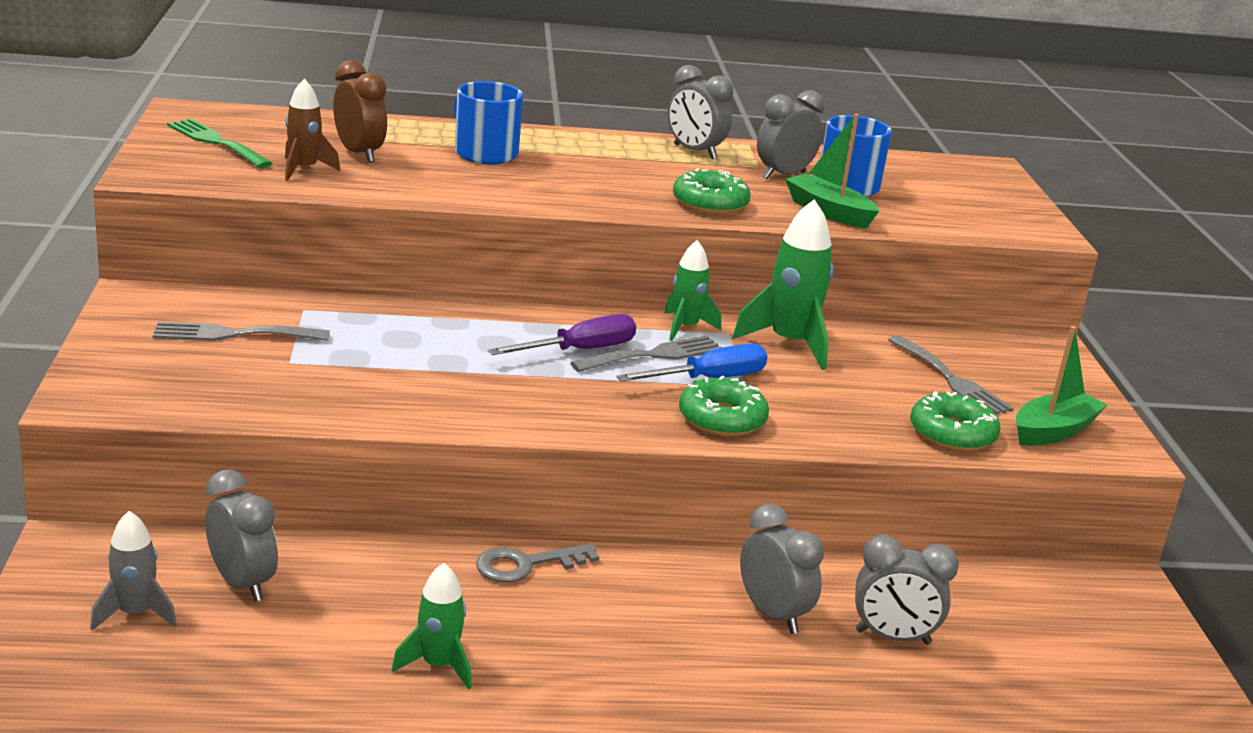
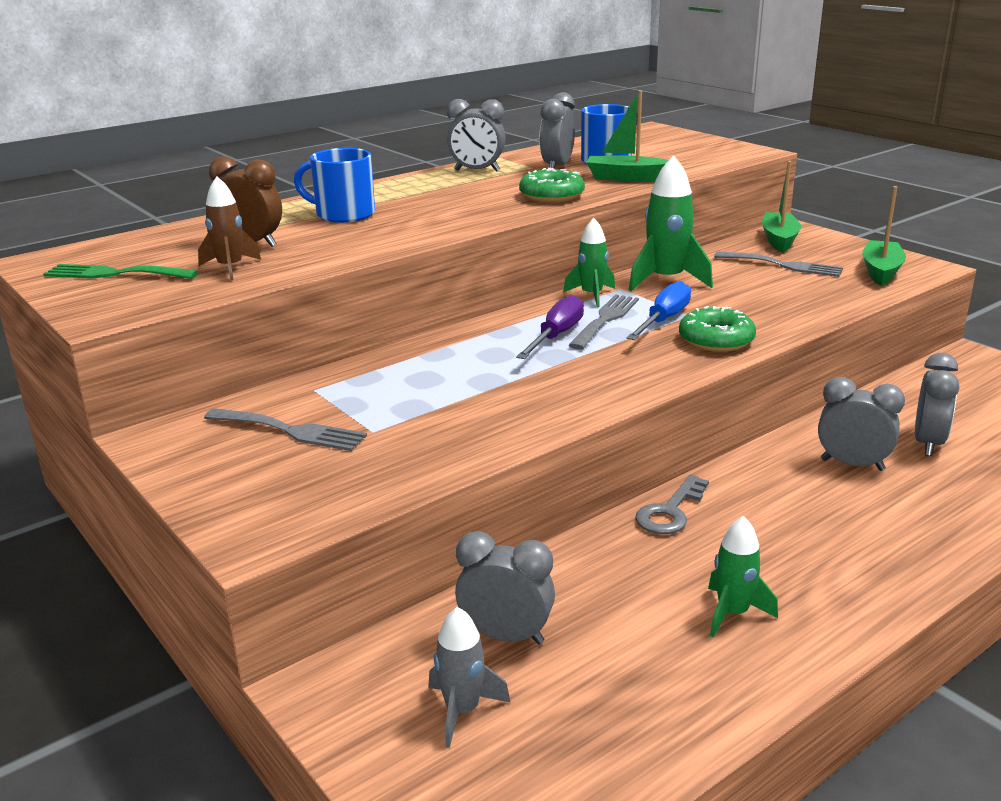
camera: 30 degrees left, 0 degrees up
grey fork [153,321,330,341] -> grey fork turned 120 degrees counterclockwise [204,408,367,451]
grey clock [855,535,959,644] -> grey clock turned 45 degrees counterclockwise [915,353,960,456]
green donut [910,391,1001,451] -> none
none -> green boat [762,161,801,252]

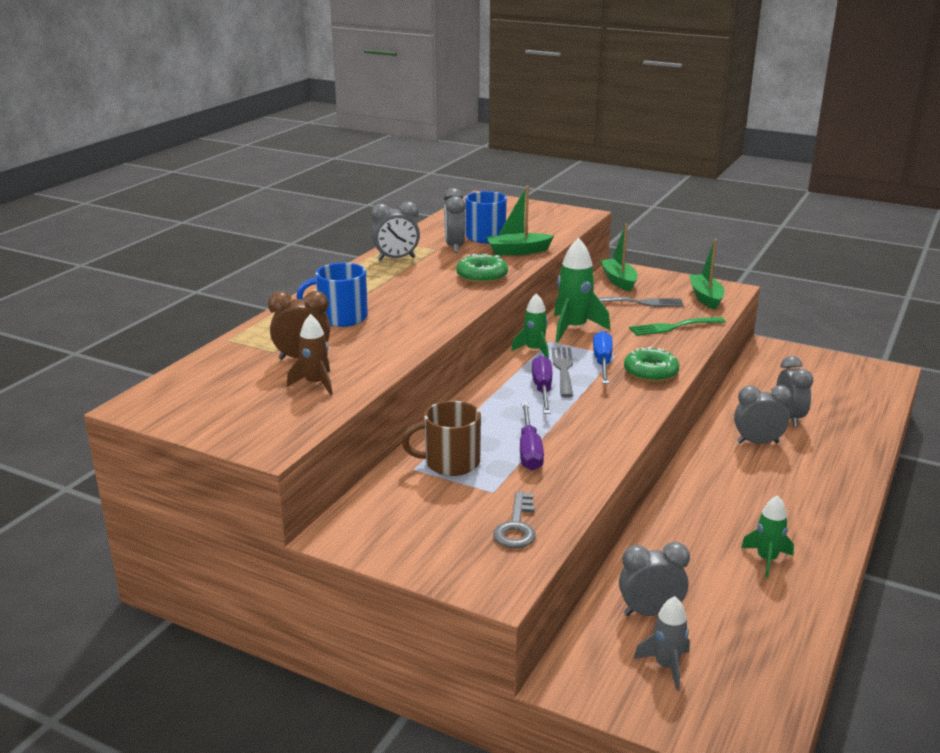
camera: 25 degrees left, 0 degrees up
green fork [43,264,199,279] -> green fork moved to [629,317,725,336]
grey fork [204,408,367,451] -> none
grey key [635,475,709,534] -> grey key moved to [493,491,536,548]
none -> brown mug [402,401,481,476]
none -> purple screwdriver [520,403,544,471]

